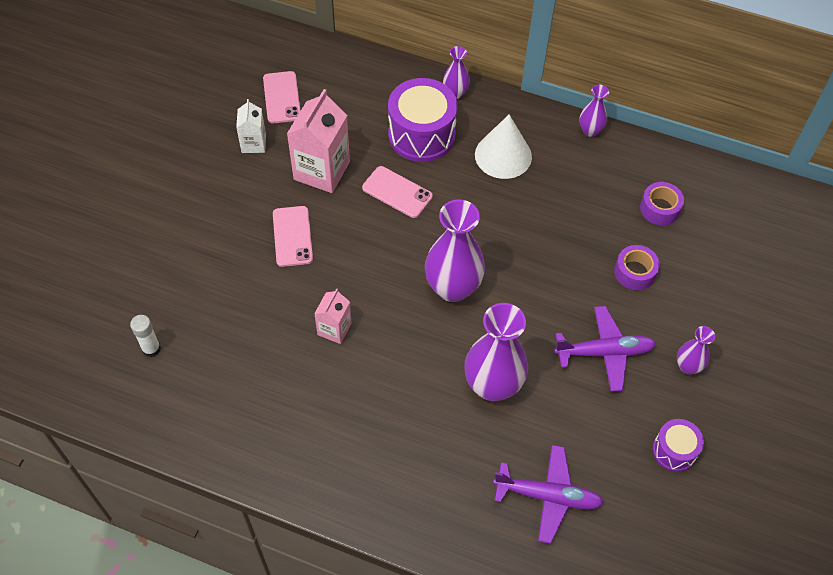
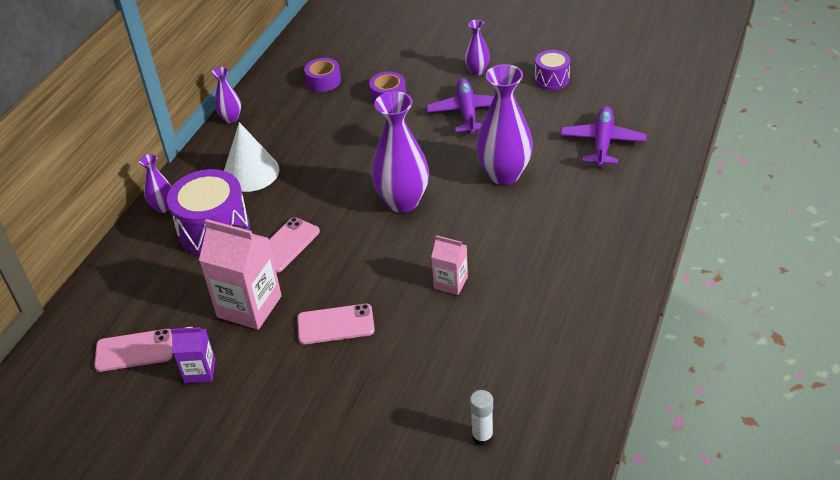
camera: 85 degrees left, 15 degrees down
white carton [236,99,266,153] -> purple carton [171,327,215,383]

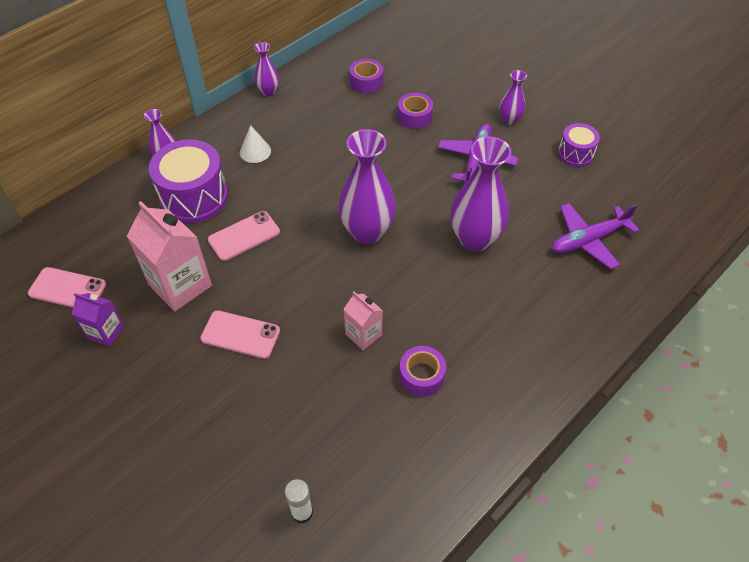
camera: 20 degrees right, 10 degrees up
white cone [224,122,279,192] -> white cone [240,125,271,163], size x0.58
purple plane [561,106,647,167] -> purple plane turned 150 degrees counterclockwise [552,203,639,269]
none -> purple tape [399,346,446,397]

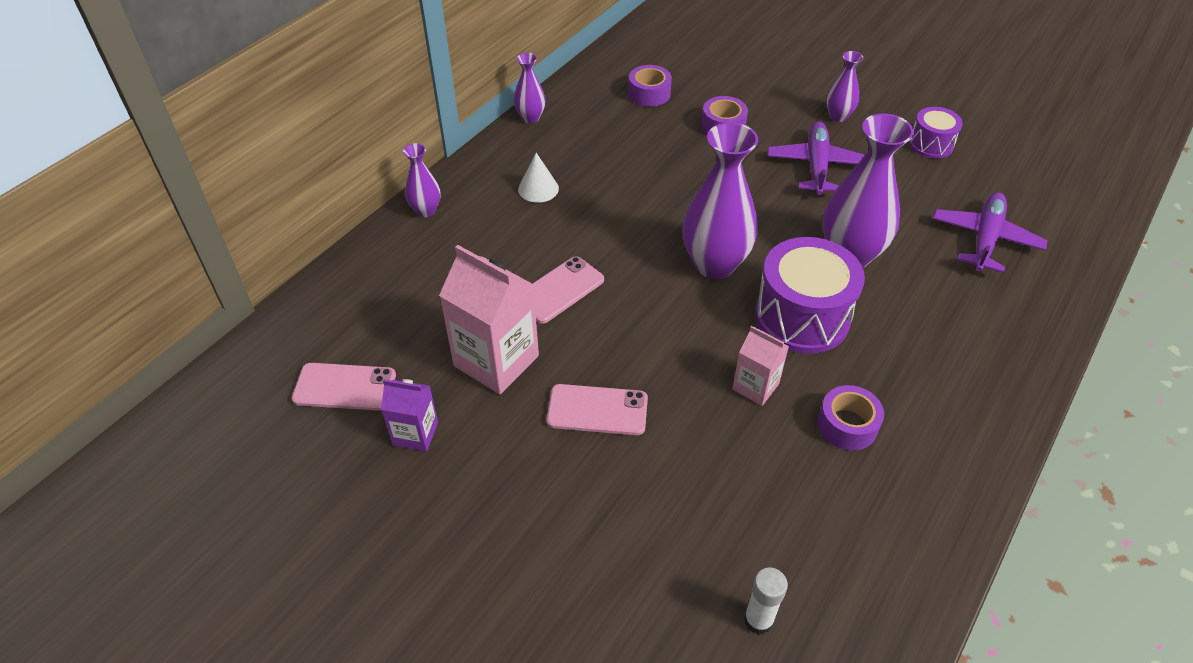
camera: 10 degrees left, 5 degrees down
purple drum [149,139,228,223] -> purple drum moved to [755,237,865,354]
purple plane [552,203,639,269] -> purple plane turned 150 degrees clockwise [933,192,1047,273]

